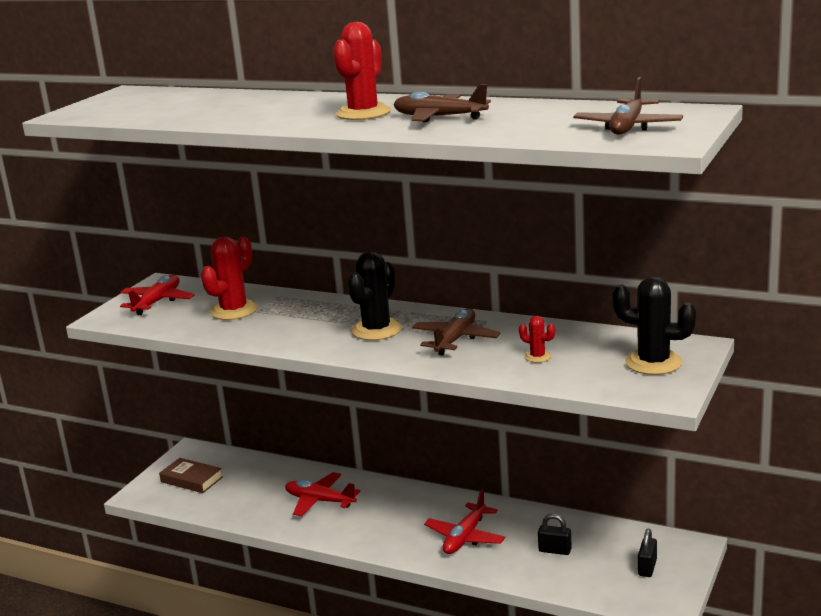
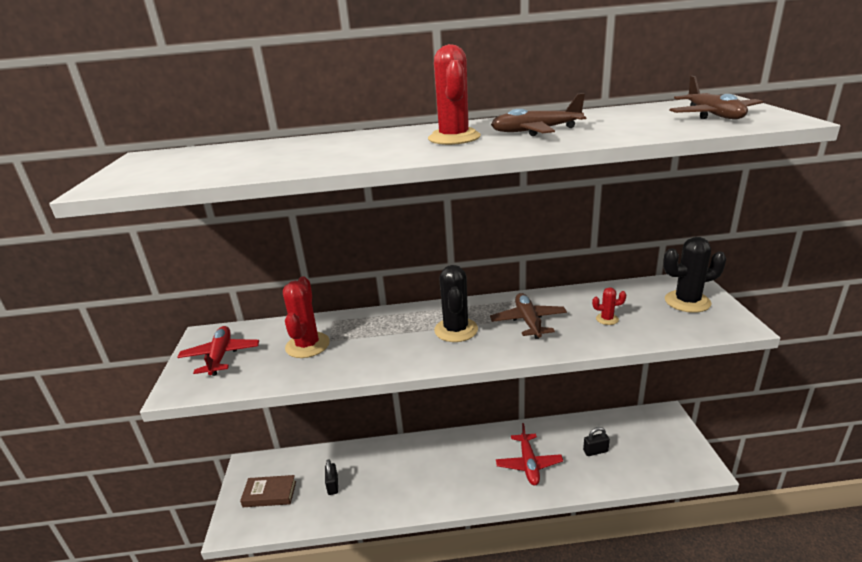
camera: 30 degrees left, 5 degrees up
red plane [285,472,360,516] -> none
black padlock [638,529,657,577] -> black padlock moved to [325,459,338,495]

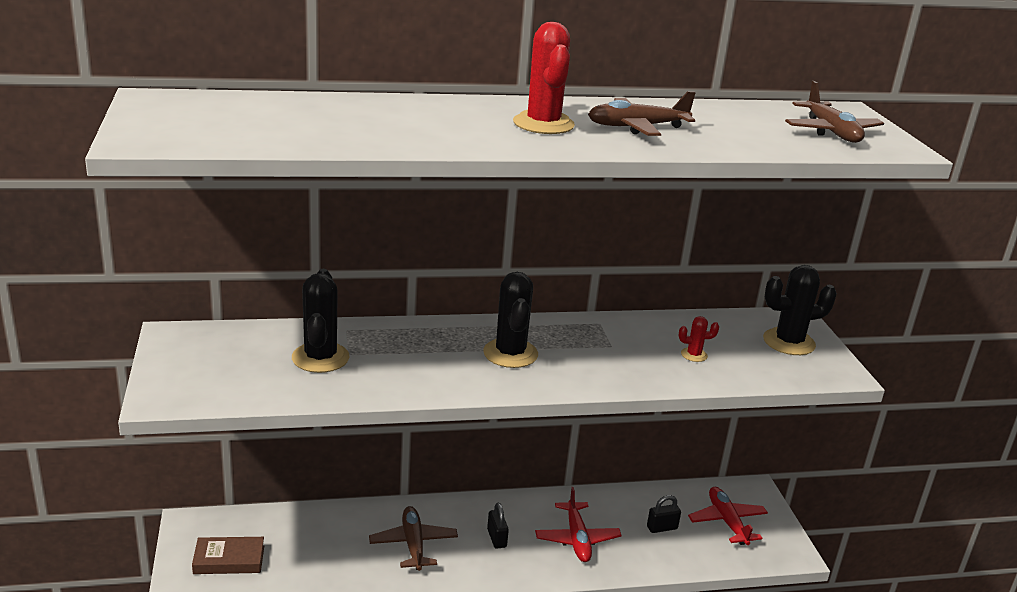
camera: 10 degrees left, 0 degrees up
red plane [177,326,259,376] -> red plane moved to [688,487,768,545]
red cactus [283,277,330,358] -> black cactus [292,269,349,373]
black padlock [325,459,338,495] -> black padlock moved to [487,503,509,549]
brown plane [490,293,567,339] -> brown plane moved to [369,506,458,571]

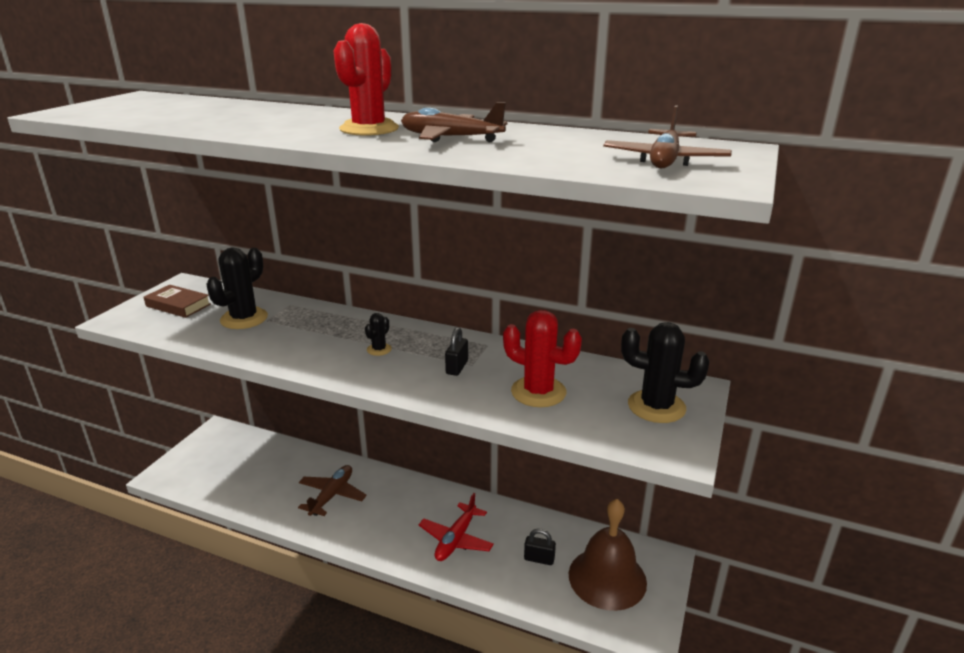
camera: 35 degrees right, 0 degrees up
brown book [192,537,264,574] -> brown book moved to [144,285,211,318]
black cactus [483,272,538,368] -> black cactus [365,313,392,356], size x0.50
black padlock [487,503,509,549] -> black padlock moved to [445,327,468,376]
red cactus [679,316,719,362] -> red cactus [503,310,582,407], size x2.02
red plane [688,487,768,545] -> brown bell [569,499,647,611]

